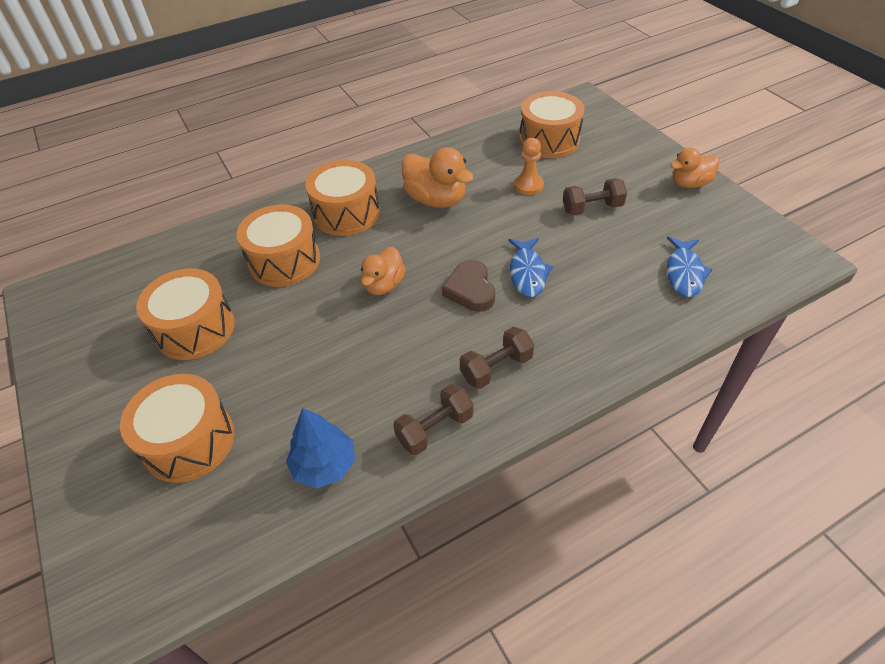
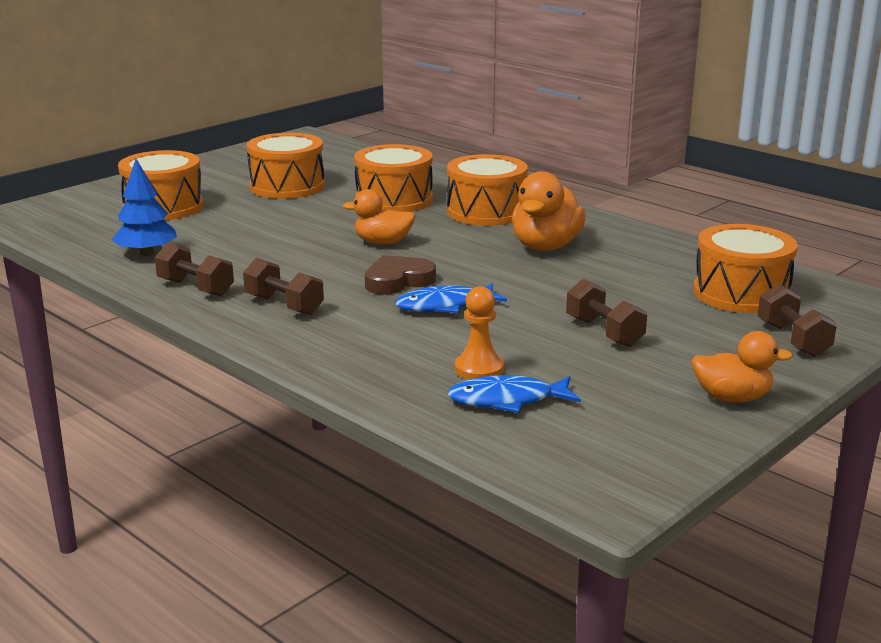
camera: 70 degrees right, 25 degrees down
orange pawn [514,138,544,195] -> orange pawn moved to [455,286,504,380]
orange duck [670,148,720,188] -> orange duck turned 135 degrees clockwise [692,331,793,402]
none -> brown dumbbell [757,284,837,357]

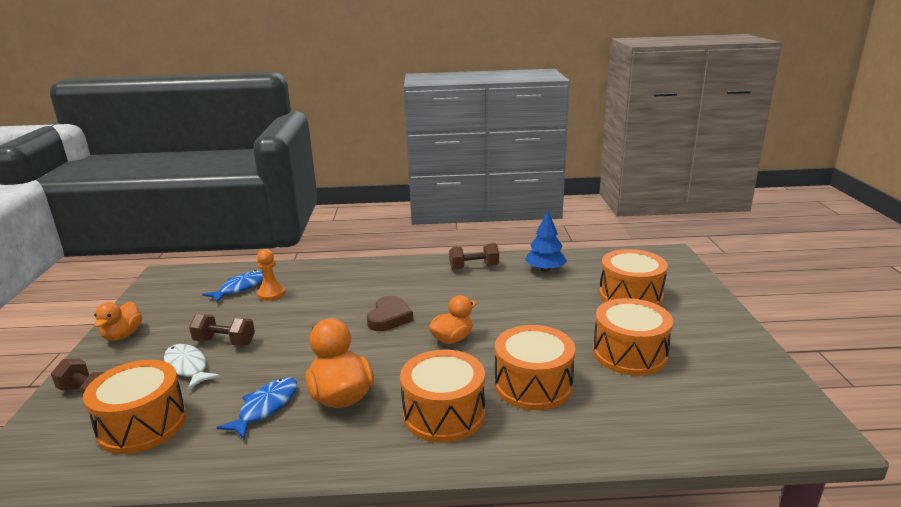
camera: 135 degrees right, 0 degrees up
brown dumbbell [243,258,324,315] -> none
blue fish [395,283,507,313] -> blue fish moved to [216,377,297,439]
orange duck [692,331,793,402] -> orange duck turned 45 degrees counterclockwise [94,301,142,341]
none -> white fish [164,344,220,390]

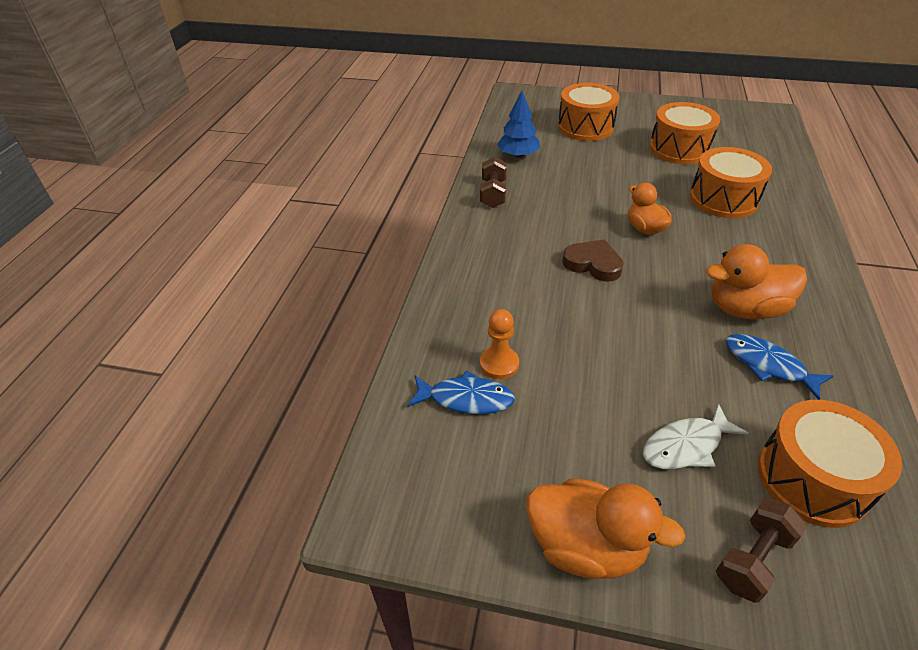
camera: 75 degrees left, 20 degrees up
orange duck [94,301,142,341] -> orange duck [526,478,686,579], size x1.51
brown dumbbell [189,314,255,346] -> none
blue fish [202,270,263,303] -> blue fish turned 135 degrees clockwise [407,370,515,414]
orange drum [400,349,485,443] -> none

